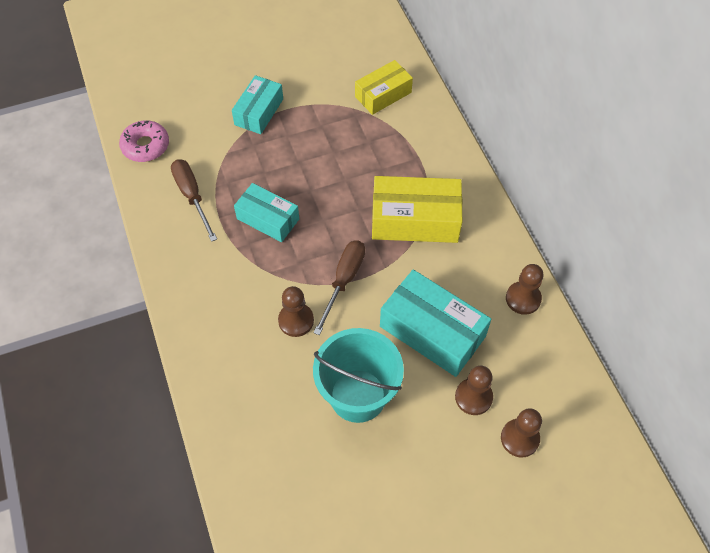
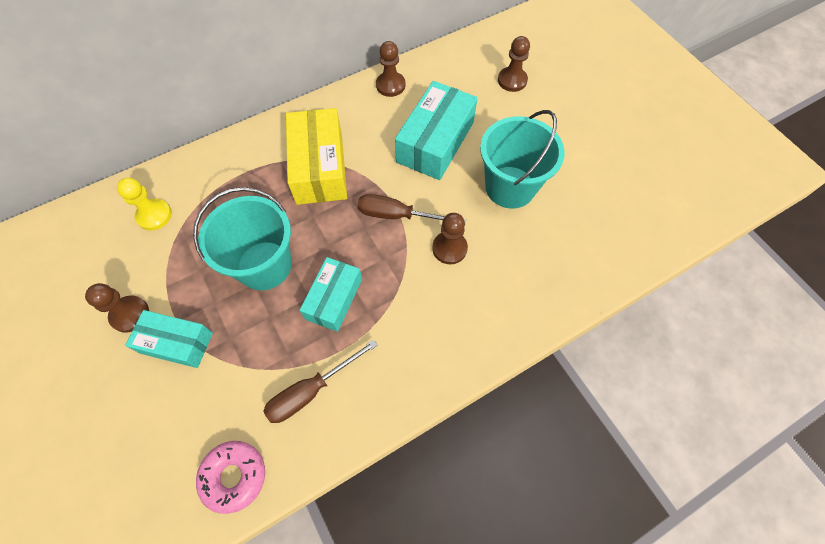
camera: 100 degrees left, 5 degrees up
yellow box [355,60,413,115] -> yellow pawn [117,178,172,230]
brown pawn [455,366,493,415] -> brown pawn moved to [85,283,149,333]
none -> turquoise bucket [193,187,292,290]

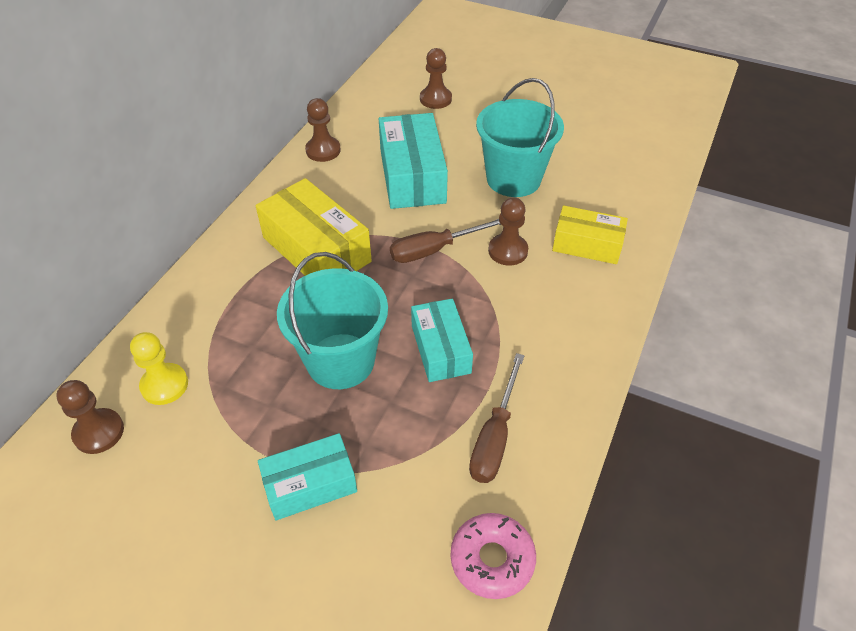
camera: 35 degrees left, 15 degrees down
brown pawn [85,283,149,333] -> brown pawn moved to [56,380,124,454]
none -> yellow box [552,206,628,264]

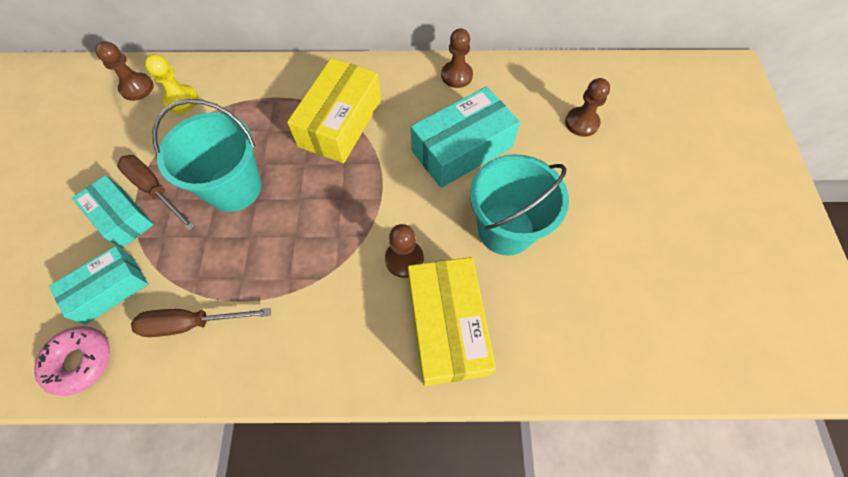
camera: 65 degrees right, 15 degrees up
brown screwdriver [390,219,501,263] -> brown screwdriver moved to [117,155,195,230]
turquoise box [411,298,473,382] -> turquoise box moved to [49,246,148,324]
yellow box [552,206,628,264] -> yellow box [408,257,496,386], size x1.57

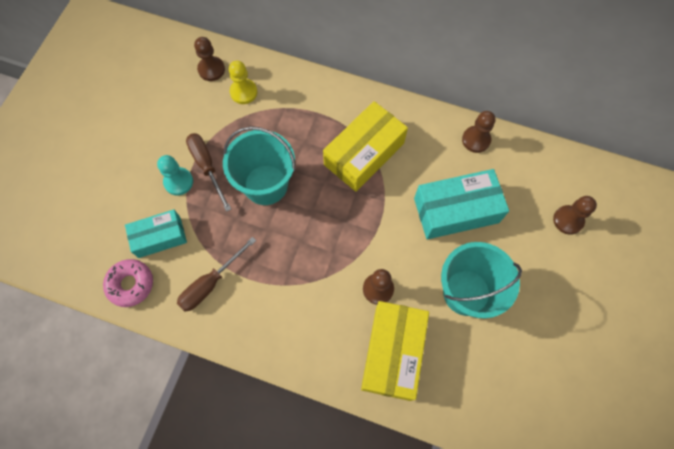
camera: 20 degrees right, 5 degrees up
turquoise box [72,175,154,249] -> turquoise pawn [157,155,193,195]
brown screwdriver [131,308,271,337] -> brown screwdriver turned 60 degrees counterclockwise [177,237,256,312]

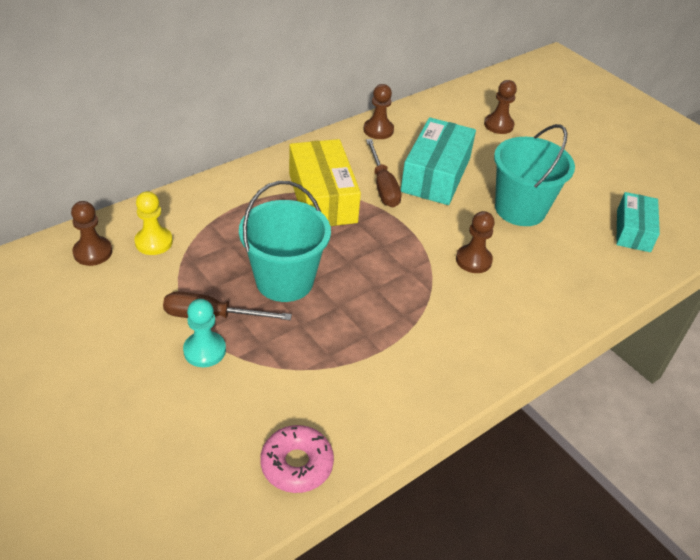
camera: 60 degrees left, 25 degrees down
turquoise box [125,209,187,258] -> turquoise box moved to [616,192,660,252]
brown screwdriver [177,237,256,312] -> brown screwdriver moved to [366,139,402,207]
yellow box [361,301,429,401] -> none

